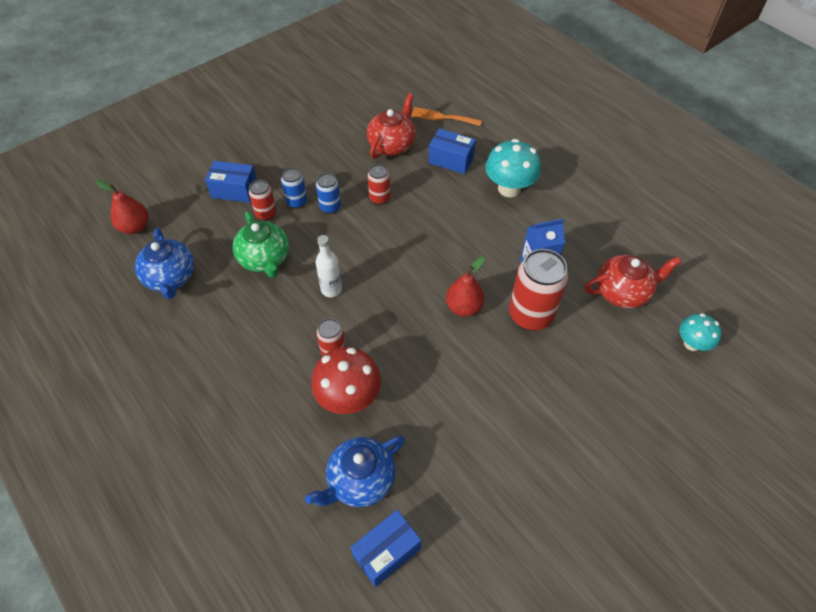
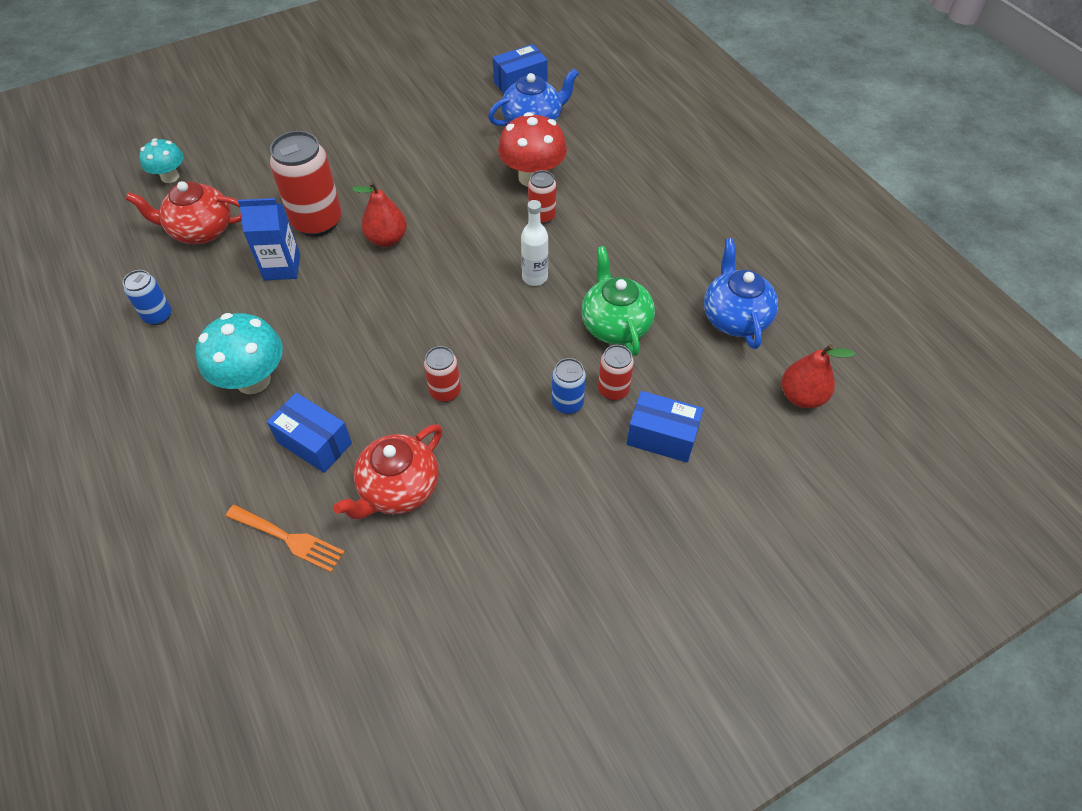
camera: 170 degrees left, 0 degrees up
blue can [316,173,341,214] -> blue can moved to [123,270,172,325]

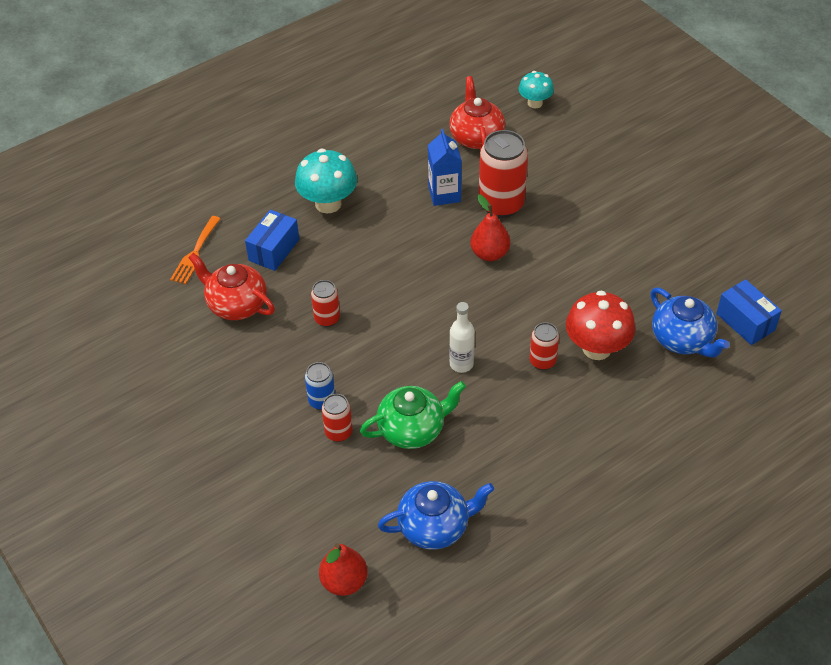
camera: 85 degrees right, 5 degrees down
blue can [123,270,172,325] -> none
blue box [626,391,703,463] -> none

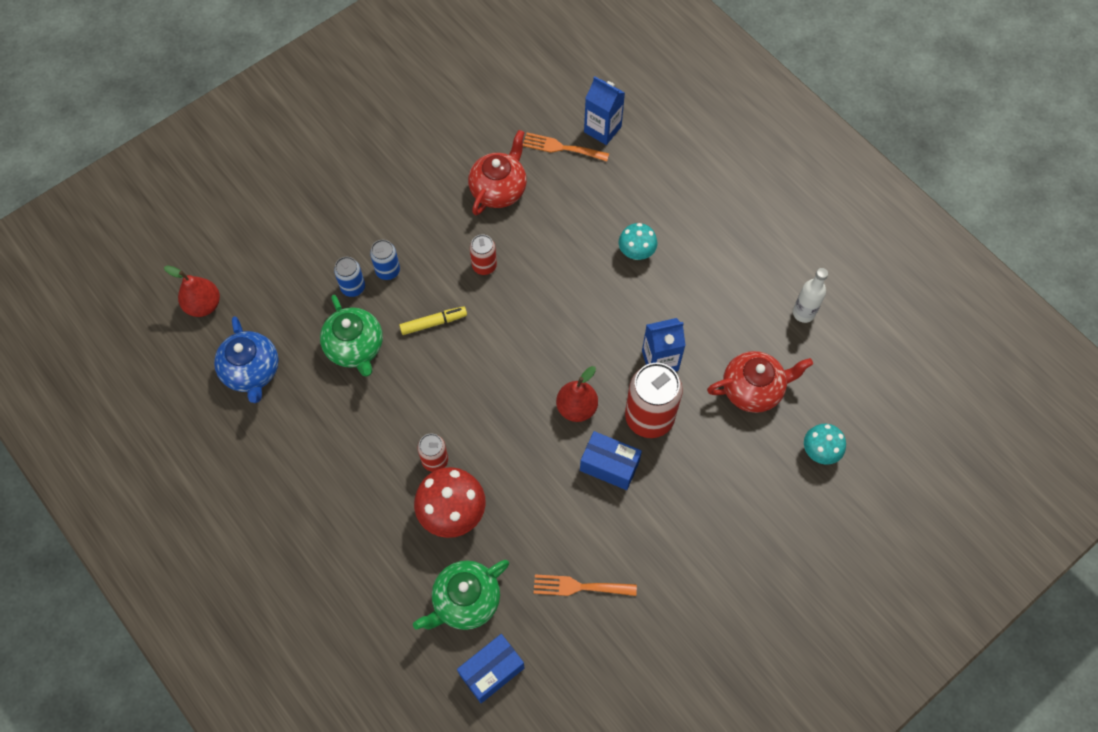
camera: 85 degrees right, 15 degrees up
blue box [245,210,299,271] -> blue box moved to [580,431,642,490]
turquoise mushroom [295,148,357,213] -> turquoise mushroom [619,223,657,260], size x0.61
red can [322,394,353,442] -> blue can [334,257,365,297]
white bottle [449,302,475,373] -> white bottle moved to [793,268,828,323]
blue teapot [651,288,730,358] -> green teapot [413,560,509,630]
none -> yellow marker [399,306,467,335]
none -> orange fork [534,574,637,596]
none -> blue carton [584,76,625,145]

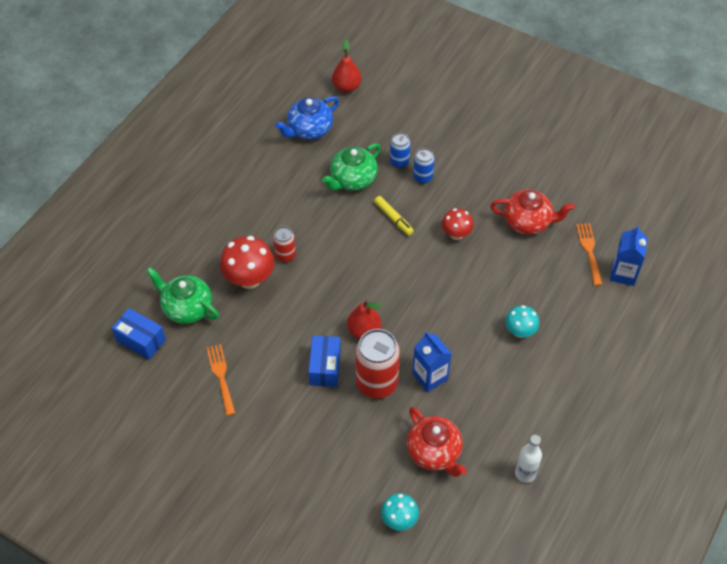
camera: 70 degrees right, 10 degrees down
red can [470,234,497,275] -> red mushroom [442,208,474,240]

